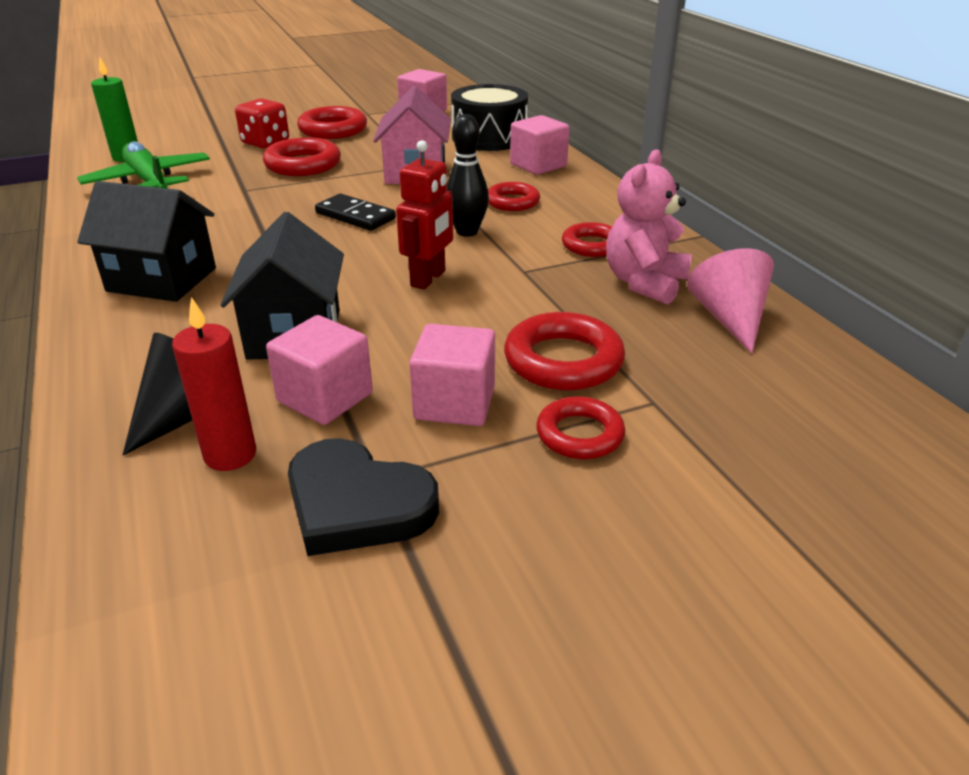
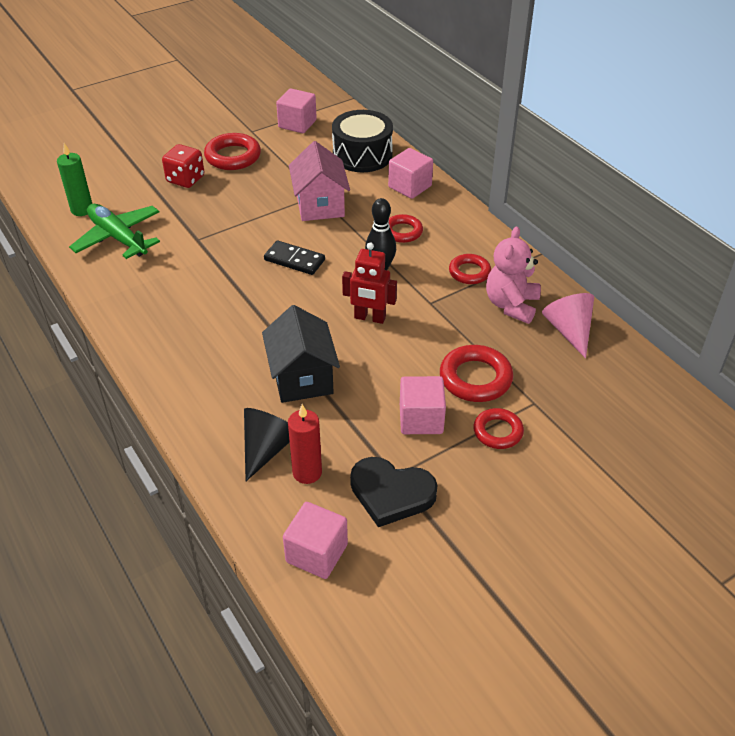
camera: 10 degrees left, 10 degrees up
black house [77,181,216,302] -> none
red ring [263,137,341,176] -> none
pink cube [266,315,373,425] -> pink cube moved to [283,502,348,579]
red robot [396,140,453,290] -> red robot turned 90 degrees clockwise [342,242,397,324]

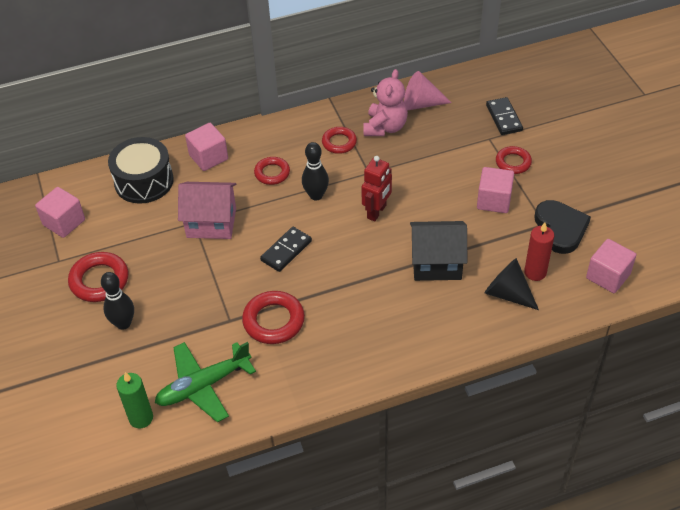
camera: 75 degrees left, 5 degrees up
red dice [162,144,204,188] -> black bowling pin [101,272,134,330]
black heart [350,457,437,527] -> black heart turned 45 degrees counterclockwise [534,200,591,254]
red ring [440,345,514,402] -> red ring moved to [242,291,305,344]
pink teddy bear [486,227,541,324] -> pink teddy bear turned 105 degrees counterclockwise [363,69,408,136]
none -> black domino [486,97,523,135]

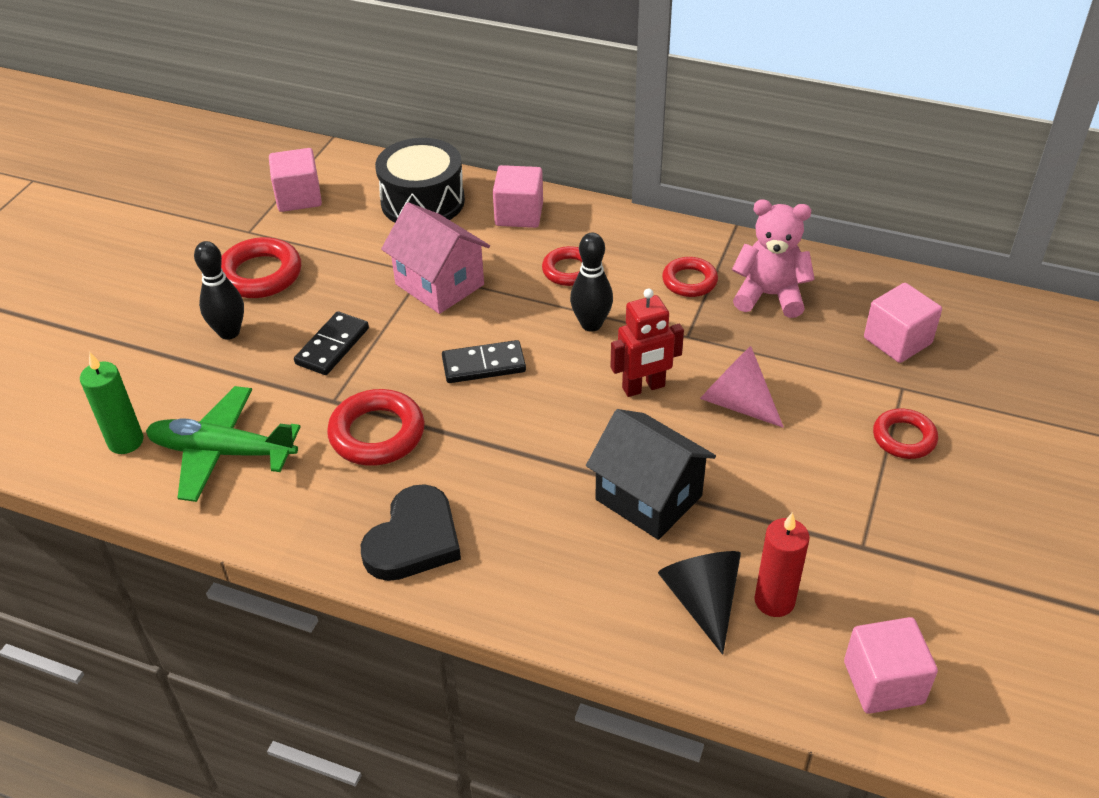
camera: 40 degrees right, 5 degrees down
pink teddy bear [363,69,408,136] -> pink teddy bear turned 135 degrees counterclockwise [732,199,815,318]
pink cone [404,71,452,111] -> pink cone moved to [700,346,784,428]
pink cube [477,167,514,213] -> pink cube moved to [864,283,942,363]
black domino [486,97,523,135] -> black domino moved to [294,311,369,375]
black heart [534,200,591,254] -> black heart moved to [361,484,461,581]

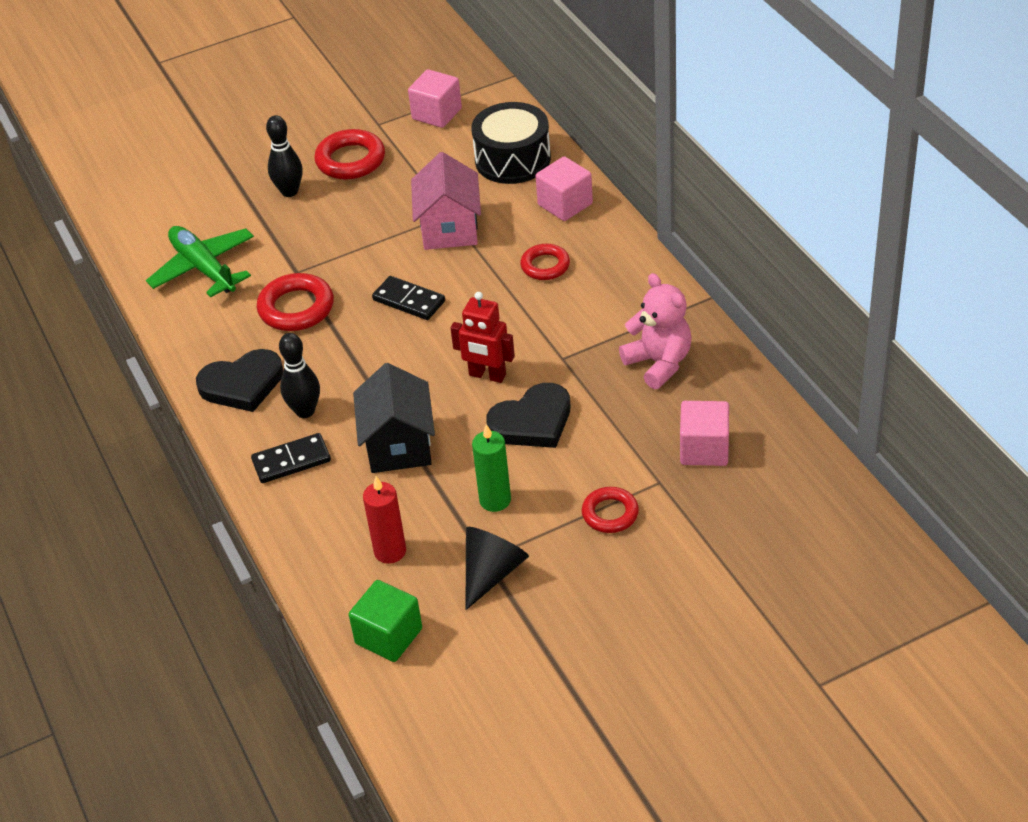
camera: 45 degrees right, 0 degrees up
green candle [80,352,144,454] -> green candle moved to [472,424,511,512]
black domino [294,311,369,375] -> black domino moved to [251,433,331,483]
black bowling pin [570,232,613,332] -> black bowling pin moved to [279,333,320,418]
black cone [658,551,741,655] -> black cone moved to [466,527,529,610]
red ring [662,257,718,297] -> none
pink cone [700,346,784,428] -> black heart [486,383,570,448]
pink cube [844,617,938,714] -> green cube [349,580,422,662]

